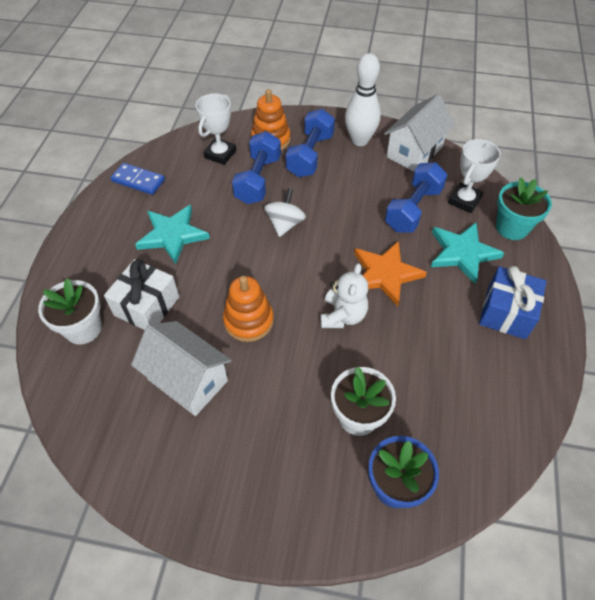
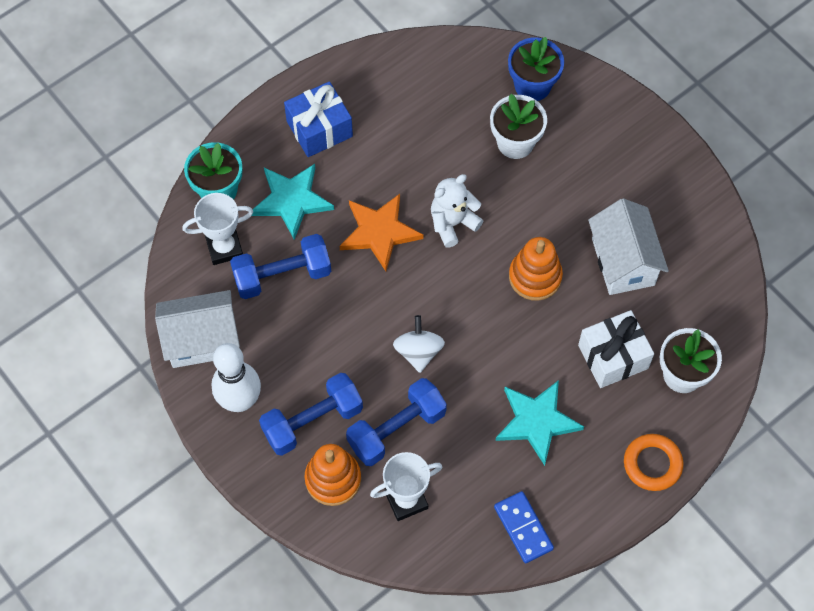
camera: 140 degrees left, 10 degrees up
white spinning top [264,189,306,237] -> white spinning top turned 120 degrees clockwise [393,315,445,373]
none -> orange ring [624,434,683,491]

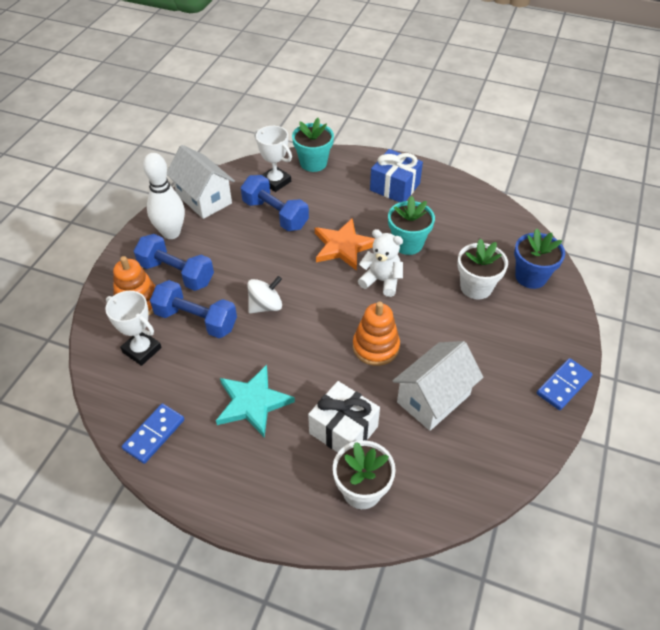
camera: 60 degrees right, 15 degrees down
turquoise star [252,164,334,239] -> none
orange ring [624,434,683,491] -> none
none -> turquoise flower pot [388,196,435,255]
none -> blue domino [537,358,593,410]

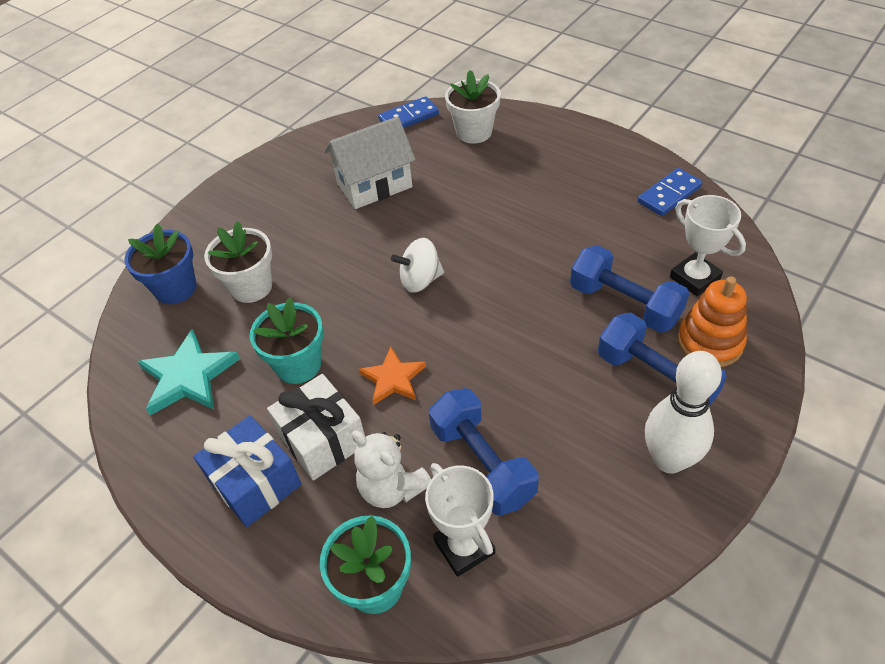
camera: 160 degrees left, 0 degrees up
white house [167,145,235,219] -> none
turquoise star [216,365,295,438] -> turquoise star moved to [137,329,240,415]
white spinning top [247,276,282,314] -> white spinning top moved to [391,238,444,293]
white gift [308,381,380,453] -> white gift moved to [267,374,365,481]
orange star [315,219,375,271] -> orange star [358,347,426,405], size x0.66
orange stacking toy [353,301,400,366] -> none
white teddy bear [358,229,403,297] -> white teddy bear moved to [352,430,431,508]
blue domino [537,358,593,410] -> blue domino moved to [378,96,439,128]

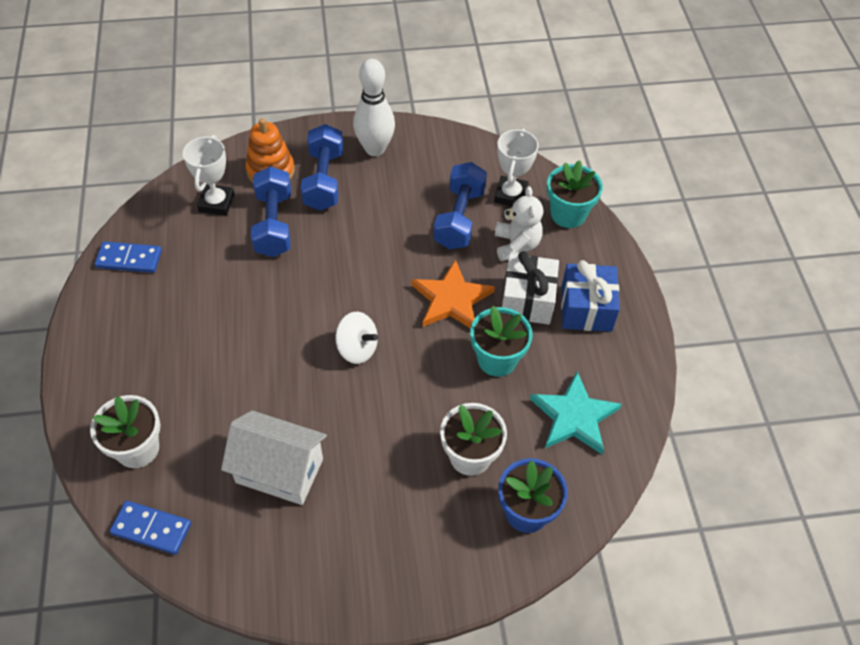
camera: 140 degrees left, 5 degrees up
orange star [358,347,426,405] -> orange star [411,259,495,328], size x1.52

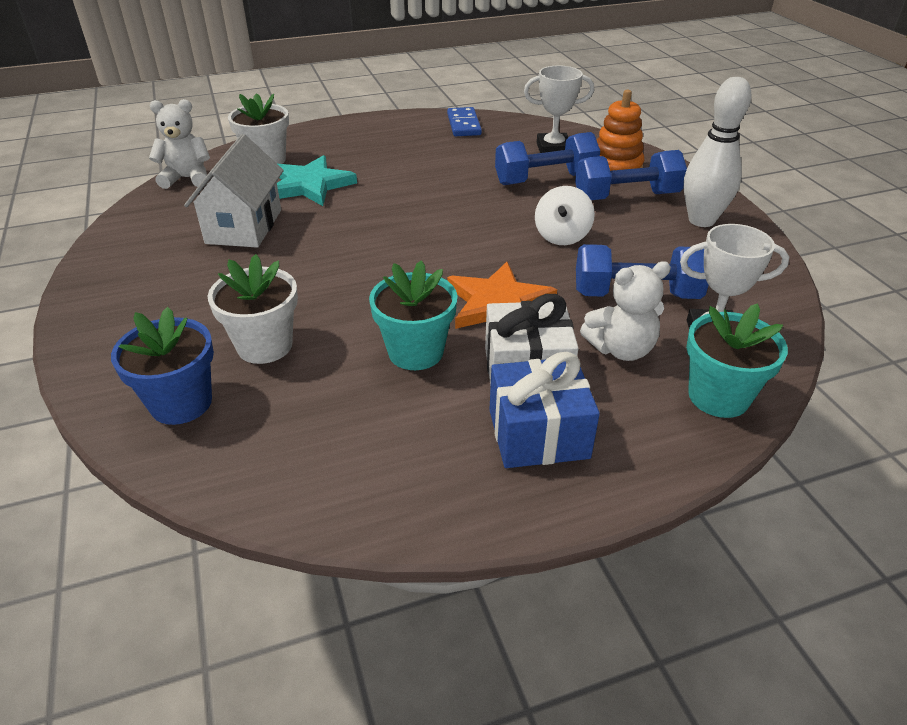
camera: 80 degrees right, 15 degrees down
blue domino [110,500,191,555] -> white teddy bear [149,99,210,189]
white spinning top [335,312,378,364] -> white spinning top moved to [535,186,595,245]
turquoise star [530,372,622,454] -> turquoise star moved to [277,155,357,206]

